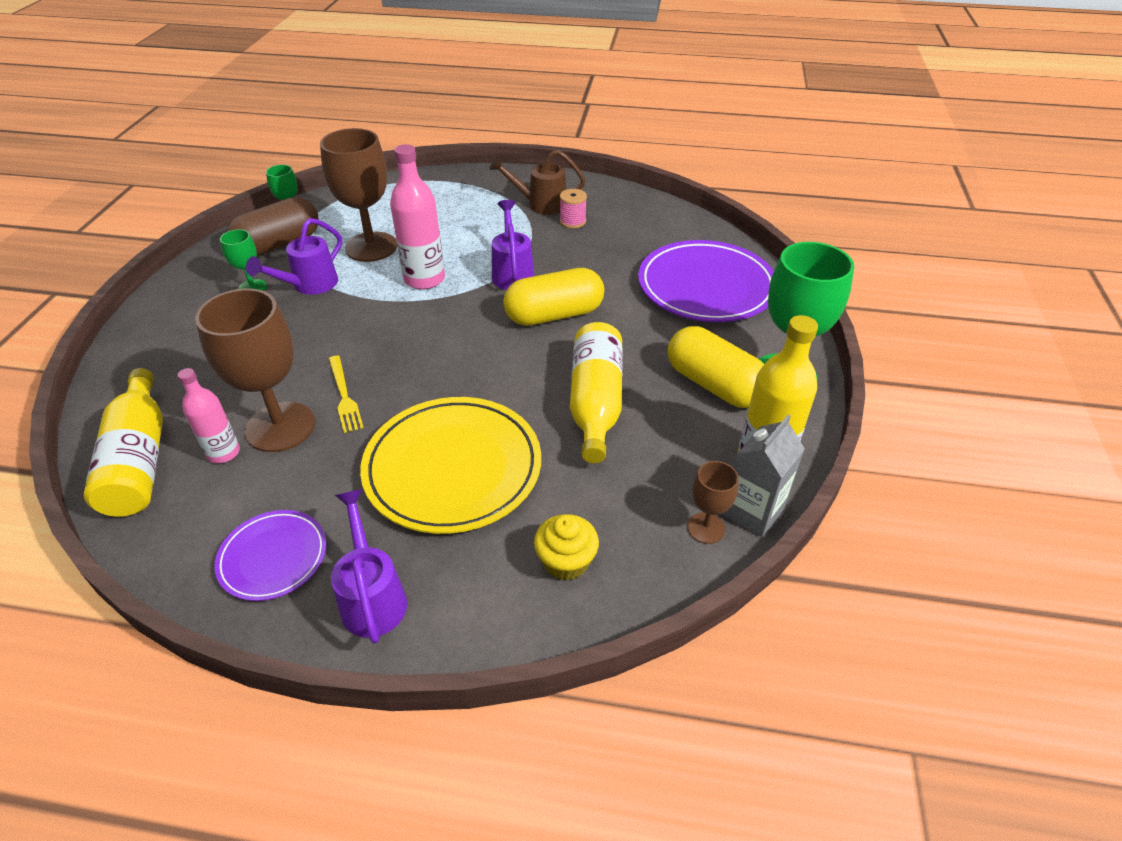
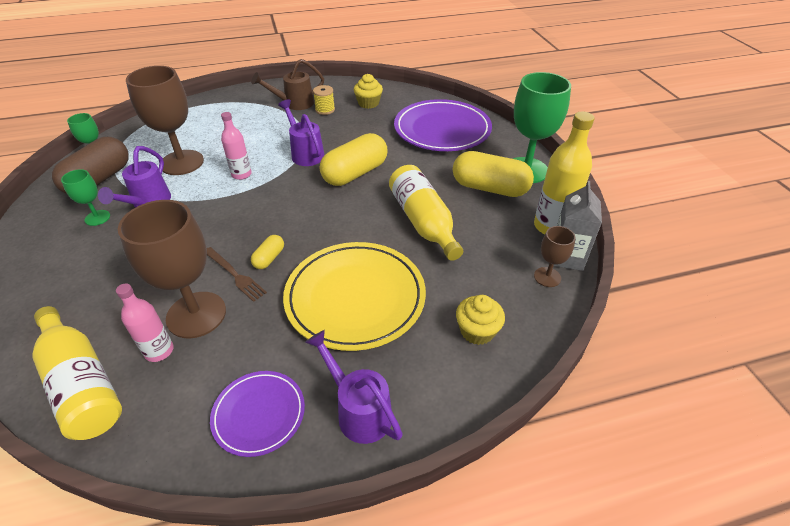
camera: 25 degrees left, 0 degrees up
yellow fork [329,355,364,433] -> brown fork [207,247,267,302]
pink bottle [390,144,445,290] -> pink bottle [221,112,252,180], size x0.61
pink spool [560,189,587,228] -> yellow spool [313,85,335,115]
none -> yellow capsule [251,235,284,269]
none -> yellow cupcake [354,74,383,109]

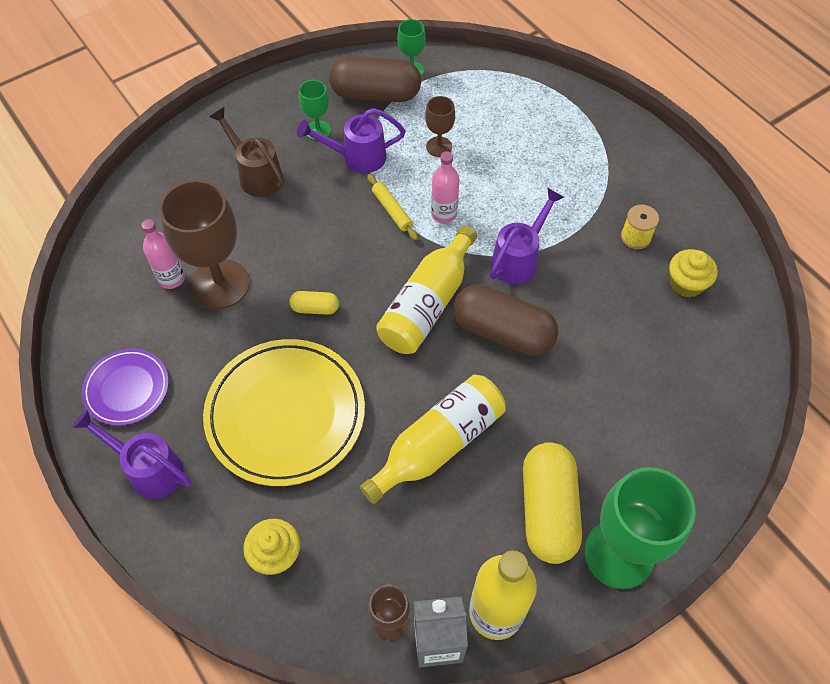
camera: 70 degrees right, 15 degrees up
yellow bottle [33,306,122,440] -> yellow bottle moved to [376,226,477,354]
brown goblet [126,66,204,175] -> brown goblet [425,96,455,157], size x0.49
brown fork [207,247,267,302] -> none
brown watering can [251,59,324,110] -> brown watering can moved to [209,107,285,197]
purple watering can [305,330,403,444] -> purple watering can turned 90 degrees counterclockwise [72,409,192,499]
yellow capsule [320,133,388,186] -> brown capsule [453,284,558,356]
purple plate [394,99,492,151] -> none
none -> yellow rolling pin [367,174,418,240]

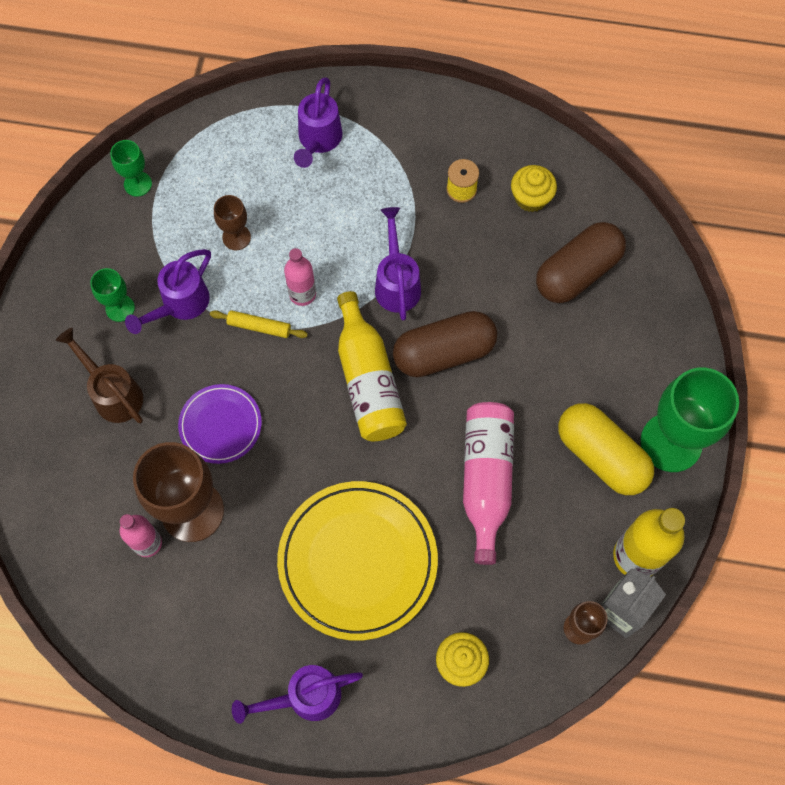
camera: 45 degrees left, 10 degrees up
purple plate [82,349,169,426] -> purple plate moved to [178,384,262,464]
brown watering can [209,107,285,197] -> brown watering can turned 45 degrees clockwise [56,328,143,424]
yellow capsule [290,291,339,315] -> none
brown capsule [329,56,421,102] -> brown capsule moved to [536,222,626,303]
yellow bottle [360,374,506,504] -> pink bottle [463,402,514,565]
none -> purple watering can [294,77,343,168]

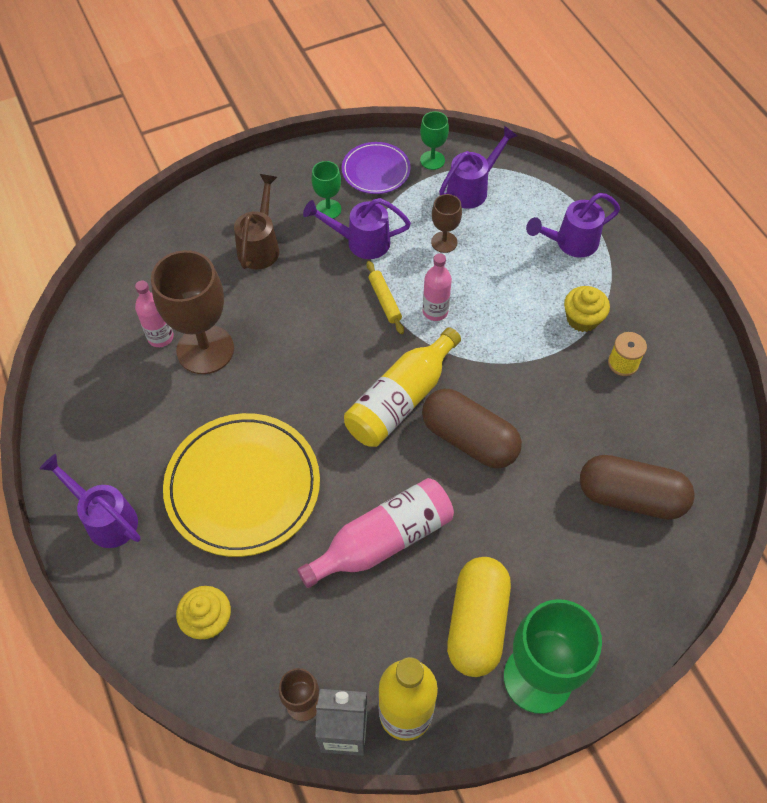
camera: 55 degrees right, 10 degrees down
purple plate [178,384,262,464] -> purple plate moved to [342,142,411,194]
purple watering can [375,207,421,320] -> purple watering can moved to [439,126,518,209]
yellow cupcake [511,165,557,212] -> yellow cupcake moved to [564,286,610,332]

